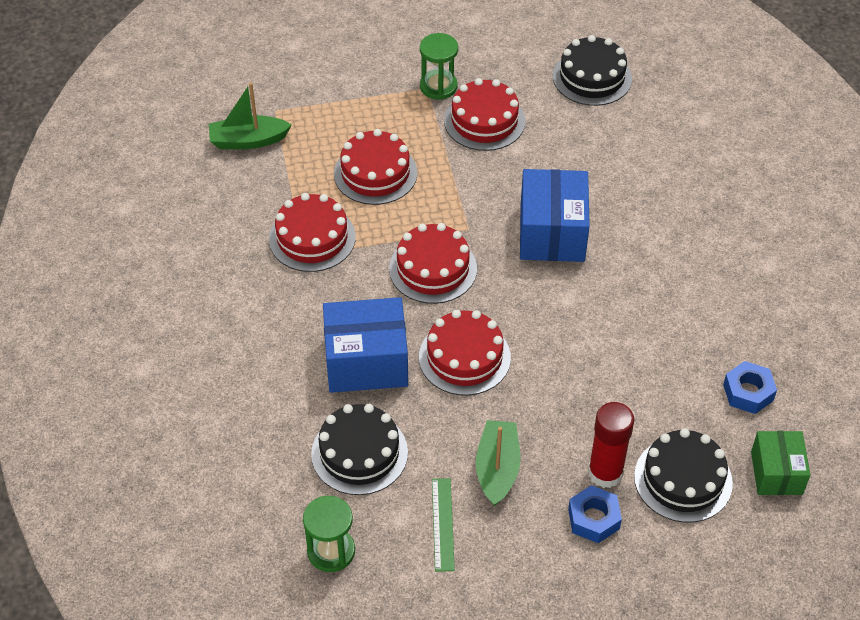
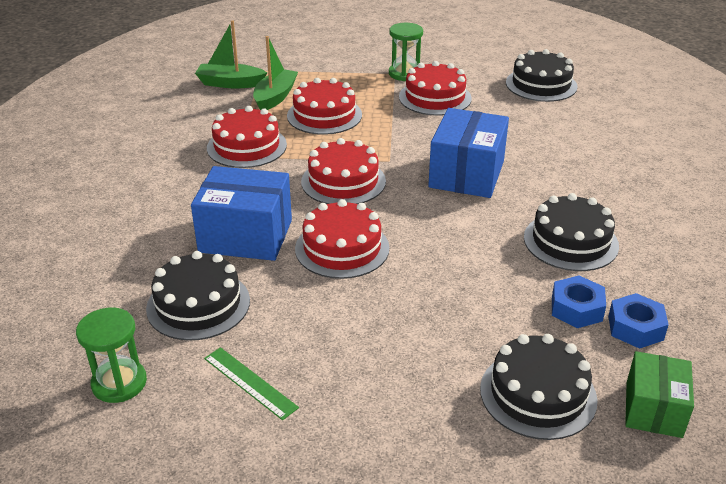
camera: 15 degrees right, 15 degrees down
green ruler [432,478,455,572] -> green ruler turned 60 degrees counterclockwise [204,347,299,420]
green boat [476,420,520,507] -> green boat moved to [253,36,298,110]
blue nut [568,485,622,543] -> blue nut moved to [552,276,606,328]
red glue stick [588,402,634,488] -> none
none -> black cake [524,193,619,271]

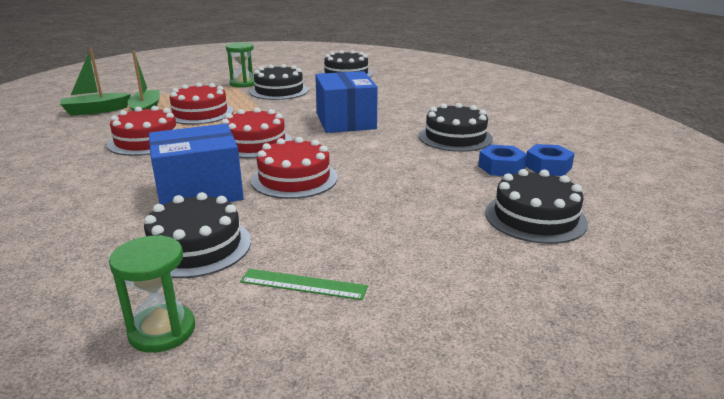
camera: 30 degrees left, 10 degrees down
red cake [399,61,472,116] -> black cake [250,64,309,100]
green box [625,351,694,438] -> none

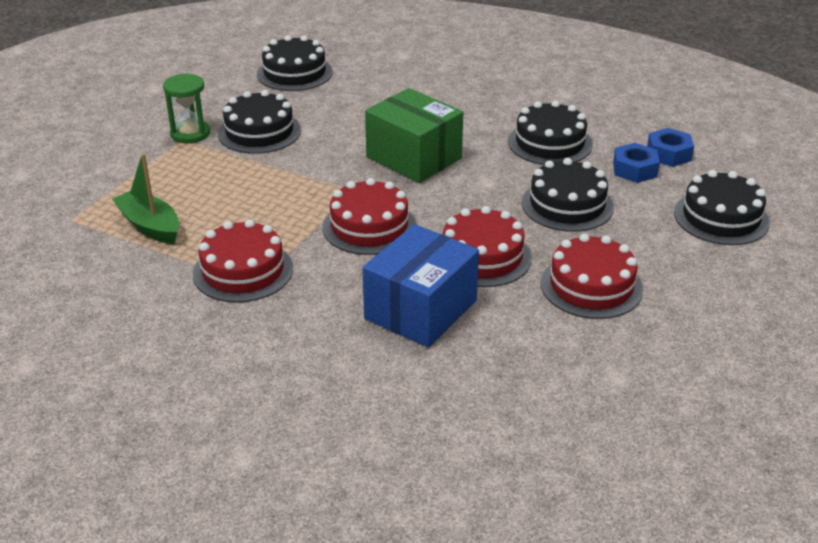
camera: 35 degrees left, 10 degrees up
green boat [60,49,131,116] -> none
green hourglass [109,235,195,353] -> none
black cake [144,192,251,278] -> black cake moved to [522,158,614,232]
red cake [170,83,234,125] -> red cake moved to [541,234,643,319]
green ruler [240,269,368,300] -> none
blue box [315,71,378,133] -> green box [365,88,463,183]

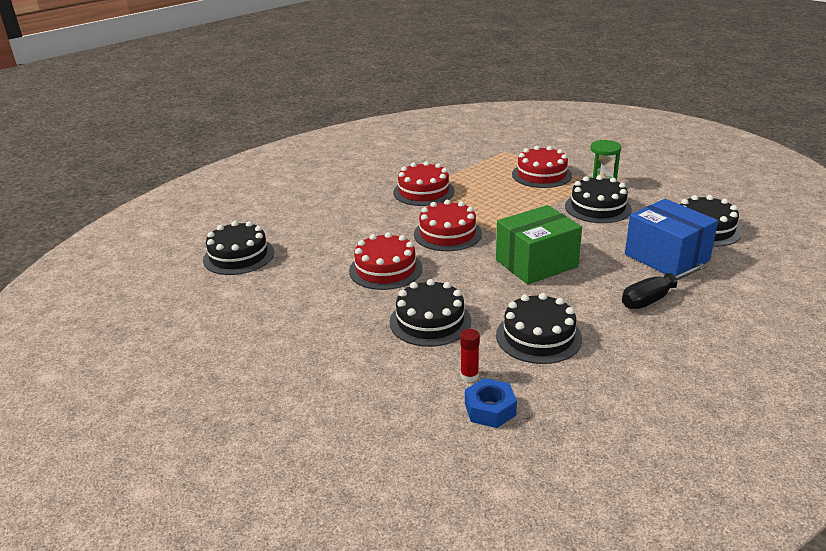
camera: 110 degrees right, 5 degrees down
green boat [112,153,179,244] -> none
blue box [362,224,479,348] -> blue box moved to [625,199,718,276]
red cake [541,234,643,319] -> red cake moved to [512,146,572,188]
blue nut [613,143,660,183] -> red glue stick [460,329,480,382]
black cake [674,170,770,245] -> black cake moved to [203,221,274,275]
none -> black screwdriver [622,263,708,309]

